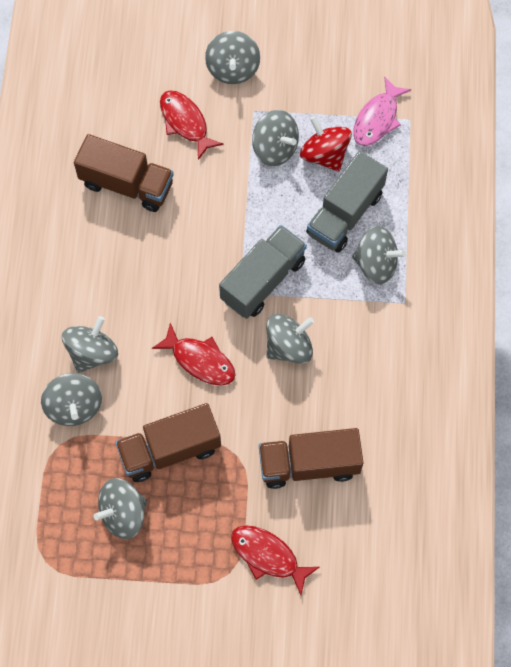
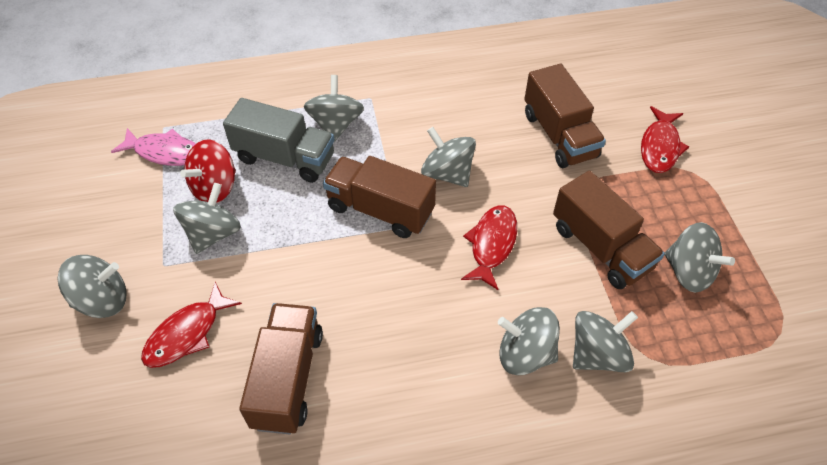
camera: 105 degrees left, 15 degrees down
grey truck [219,225,307,319] -> brown truck [323,156,436,238]

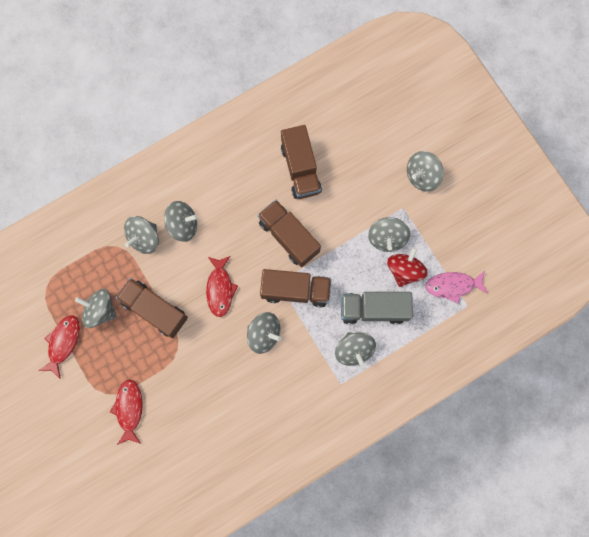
camera: 160 degrees right, 25 degrees up
red fish [141,282,242,368] -> red fish moved to [39,315,80,379]
brown truck [524,64,606,168] -> brown truck moved to [258,200,321,267]

